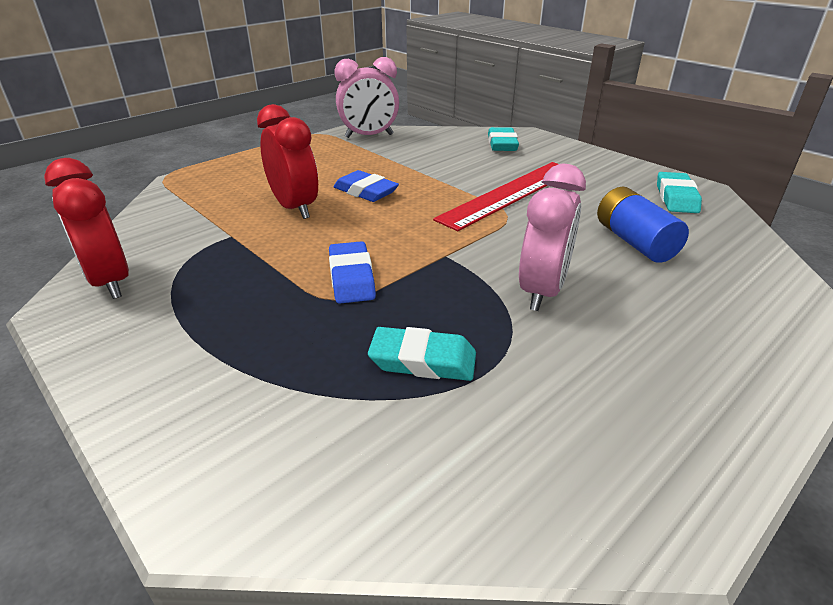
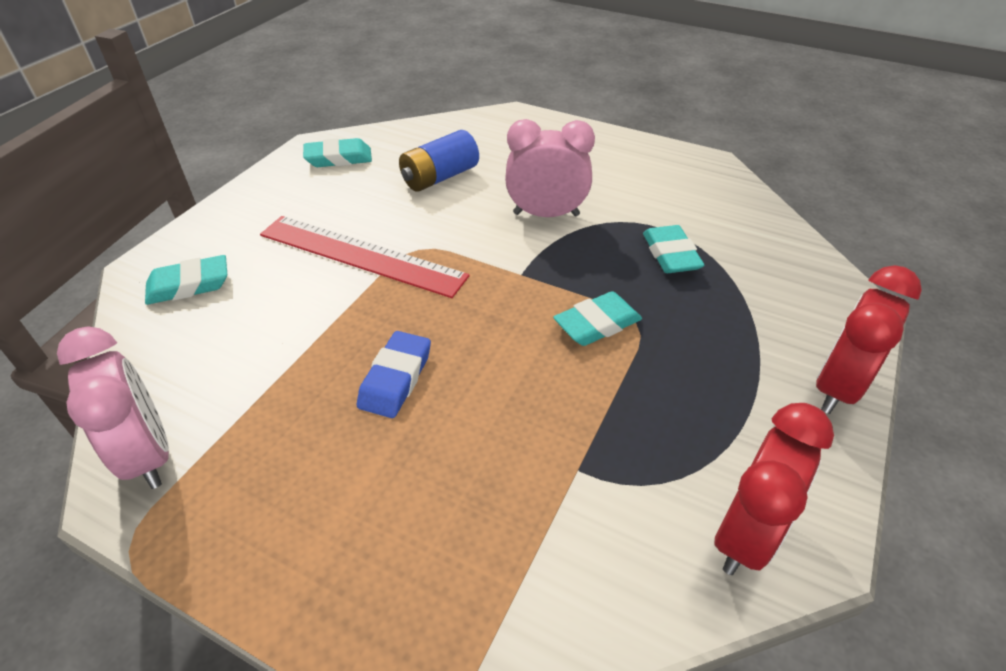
camera: 110 degrees left, 10 degrees up
red clock [257,104,318,219] -> red clock moved to [816,265,922,414]
blue eraser [329,241,376,304] -> turquoise eraser [553,291,642,346]

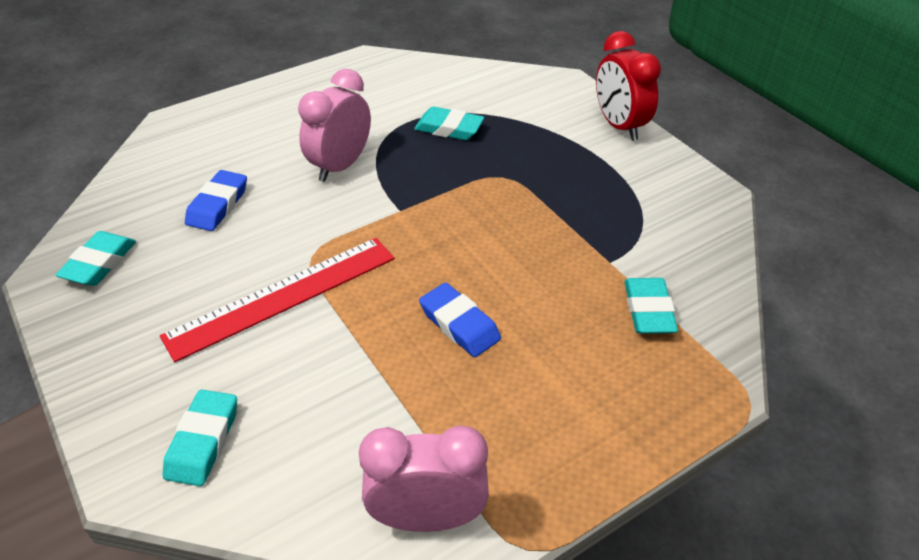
camera: 60 degrees left, 0 degrees up
blue battery [399,130,479,192] -> blue eraser [185,170,247,231]
turquoise eraser [553,291,642,346] -> turquoise eraser moved to [625,278,678,334]
red clock [714,403,834,575] -> none

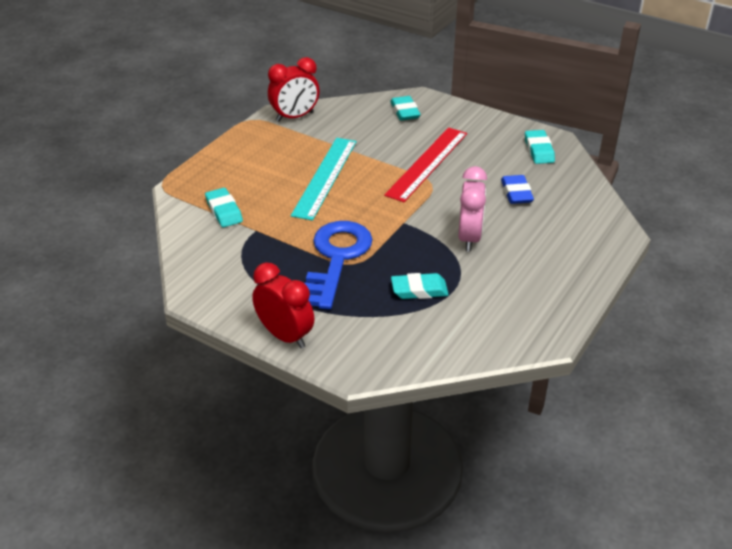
camera: 155 degrees right, 5 degrees down
pink clock [359,425,489,532] -> red clock [268,57,319,122]
blue eraser [419,283,501,357] -> turquoise ruler [291,138,357,221]
none -> blue key [305,221,373,310]

